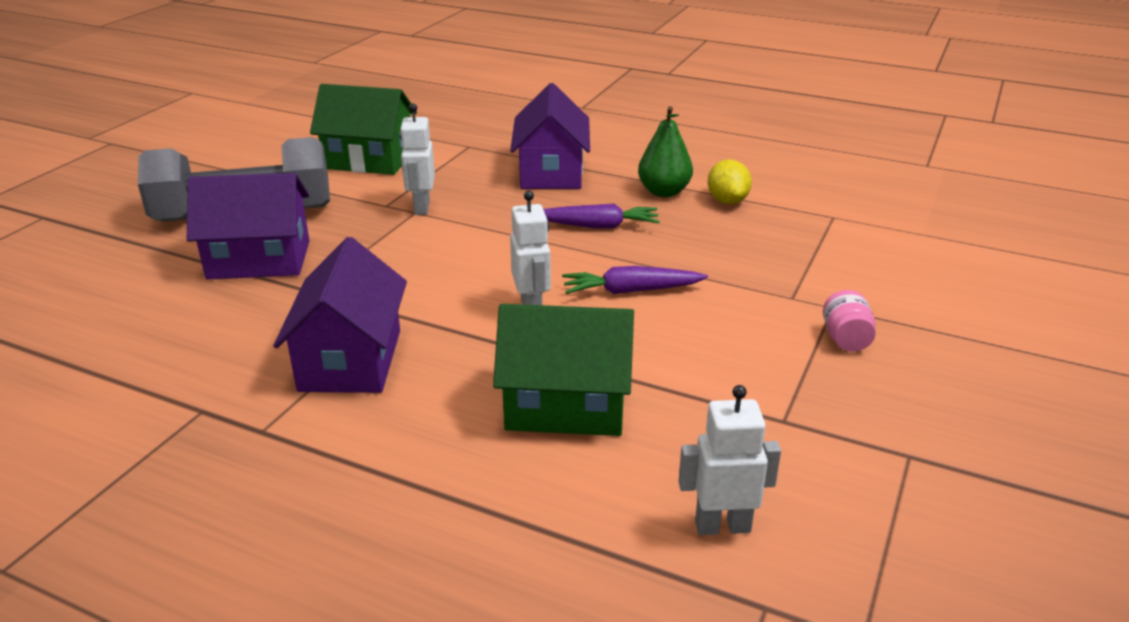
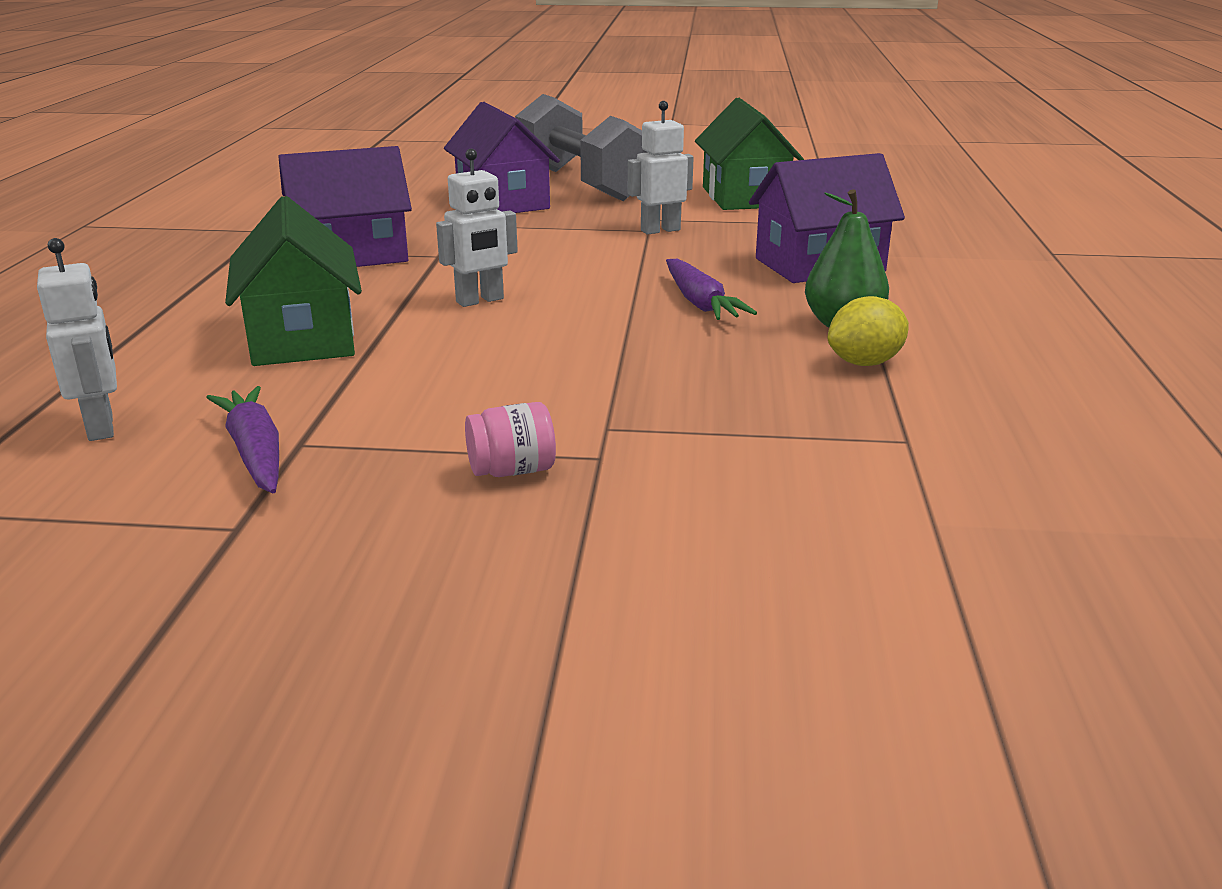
camera: 70 degrees right, 5 degrees down
purple carrot [562,266,708,294] -> purple carrot moved to [206,386,279,493]

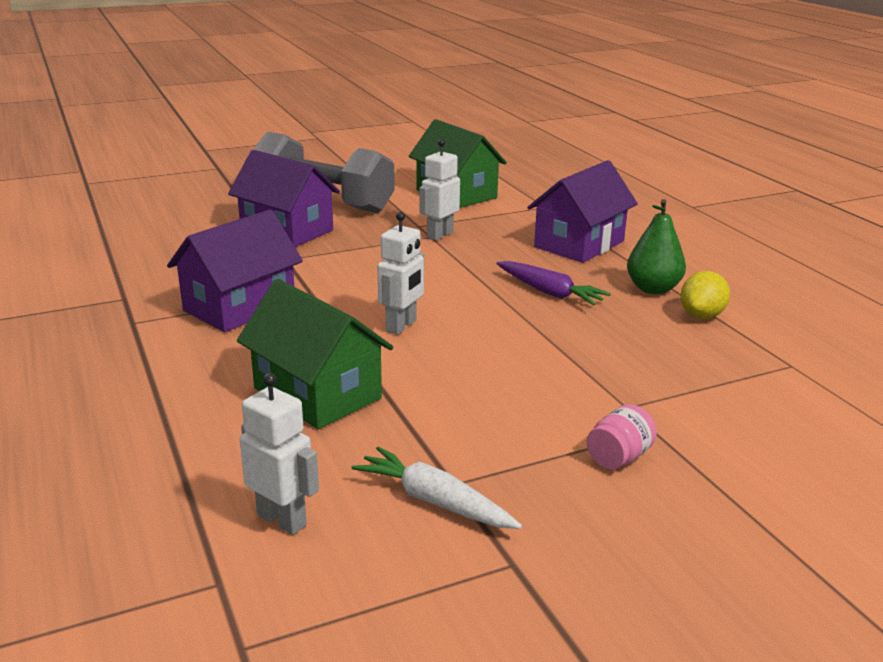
camera: 30 degrees left, 0 degrees up
purple carrot [206,386,279,493] -> white carrot [352,446,522,529]

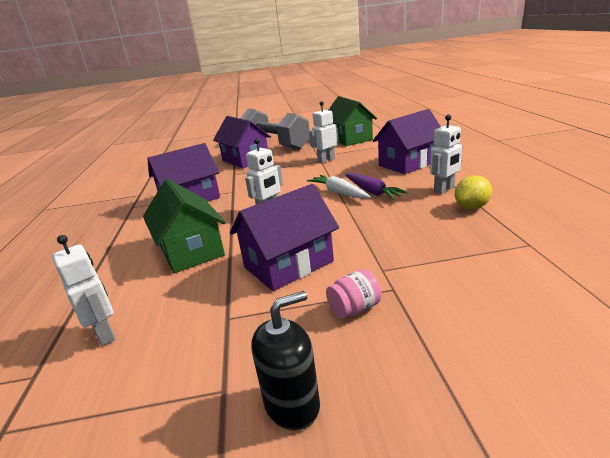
camera: 20 degrees right, 0 degrees up
white carrot [352,446,522,529] -> white carrot moved to [307,175,371,199]
green pear [627,199,686,294] -> white robot [430,115,463,194]
none -> purple house [230,184,339,291]
none -> black soap dispenser [251,291,320,431]

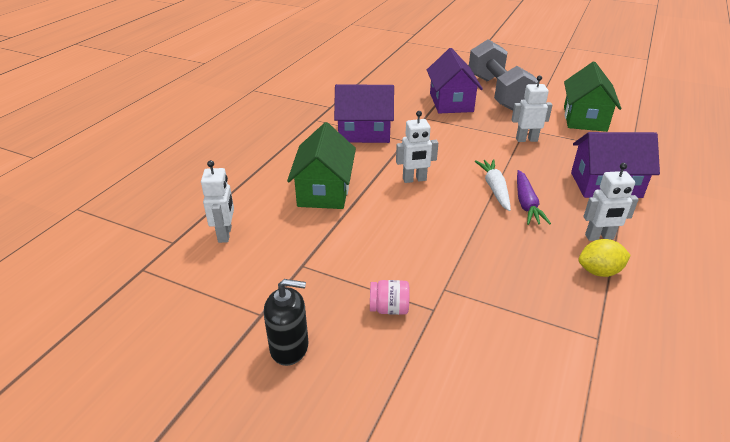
camera: 30 degrees right, 10 degrees up
purple house [230,184,339,291] -> none

